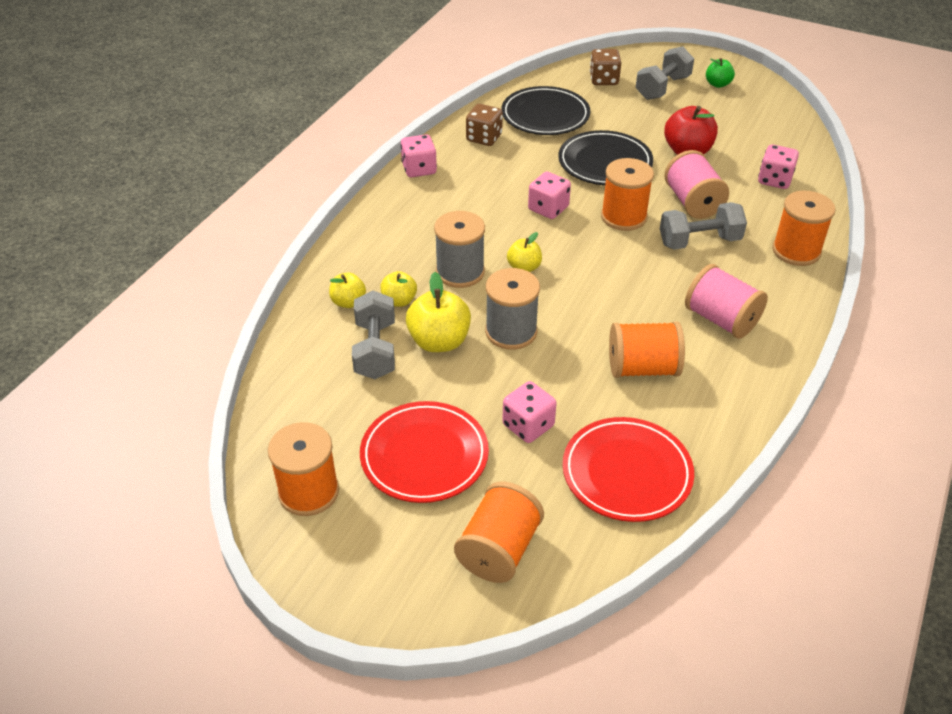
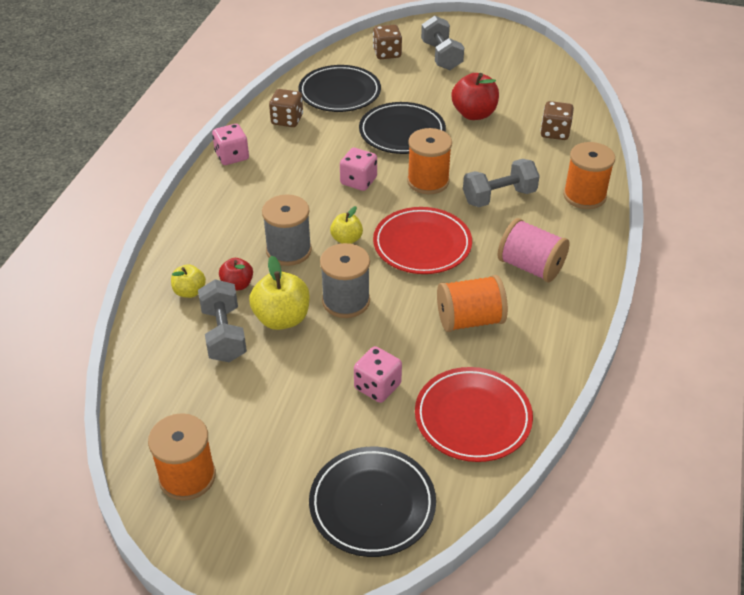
camera: 10 degrees left, 0 degrees up
red plate [360,401,489,503] -> red plate moved to [373,207,472,274]
yellow apple [380,271,417,307] -> red apple [219,258,253,291]
orange spool [454,482,544,583] -> black plate [309,447,436,557]
grey dumbbell [636,46,694,100] -> grey dumbbell turned 45 degrees counterclockwise [421,16,464,70]
pink spool [664,150,729,219] -> none
green apple [706,58,735,88] -> none
pink dice [758,144,799,189] -> brown dice [541,101,574,140]

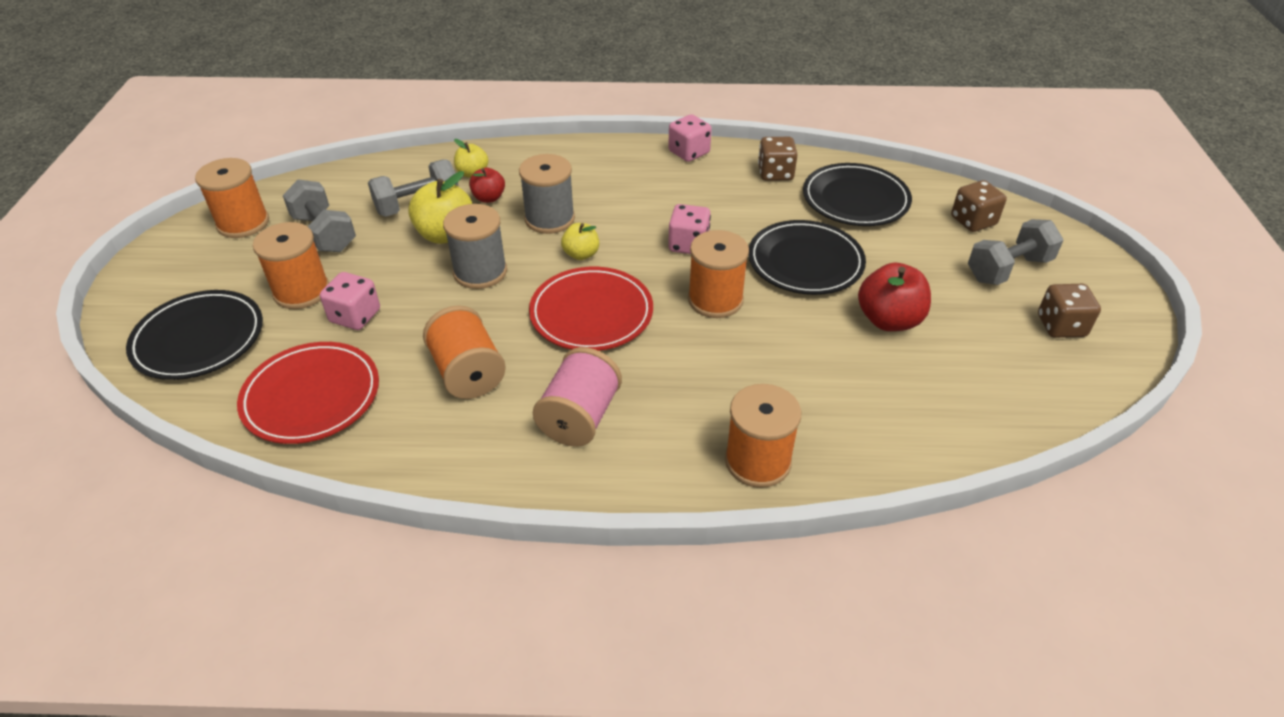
camera: 75 degrees right, 0 degrees up
grey dumbbell [463,159,540,207] -> grey dumbbell moved to [283,179,356,252]
brown dice [541,101,574,140] -> brown dice moved to [1038,284,1101,338]
none -> orange spool [253,222,329,309]

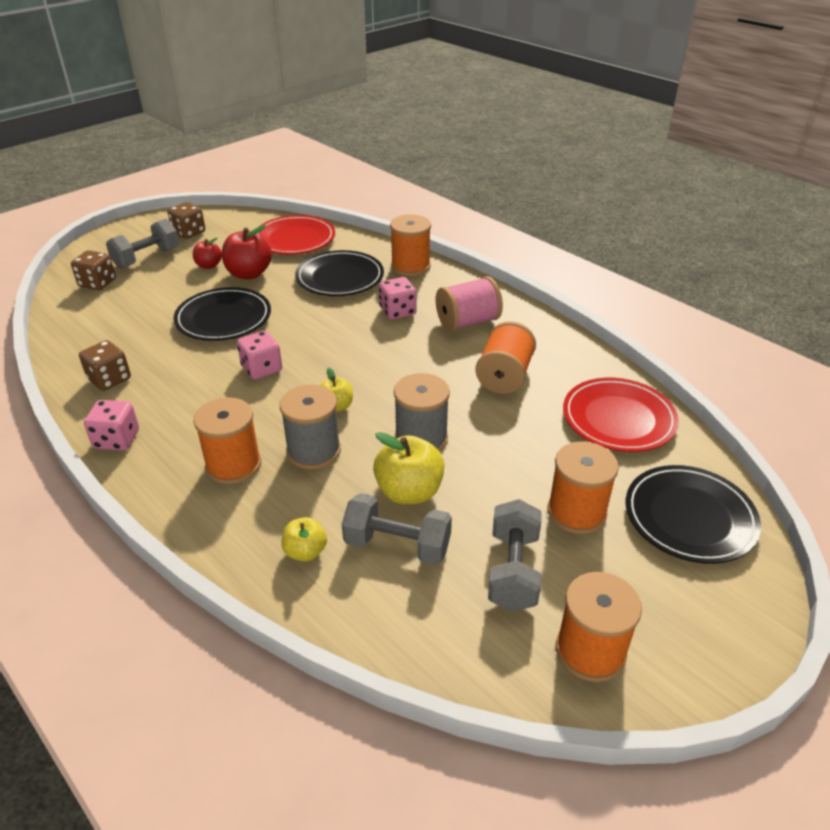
camera: 135 degrees left, 5 degrees down
pink dice [320,272,380,330] -> pink dice moved to [379,277,416,320]
red apple [469,168,505,203] -> red apple moved to [193,238,222,269]
red plate [529,267,653,351] -> red plate moved to [257,215,335,254]
orange spool [688,230,749,318] -> orange spool moved to [194,397,261,484]
black plate [803,163,912,226] -> black plate moved to [295,250,384,296]
grey dumbbell [968,219,1063,285] -> grey dumbbell turned 60 degrees counterclockwise [106,219,179,269]

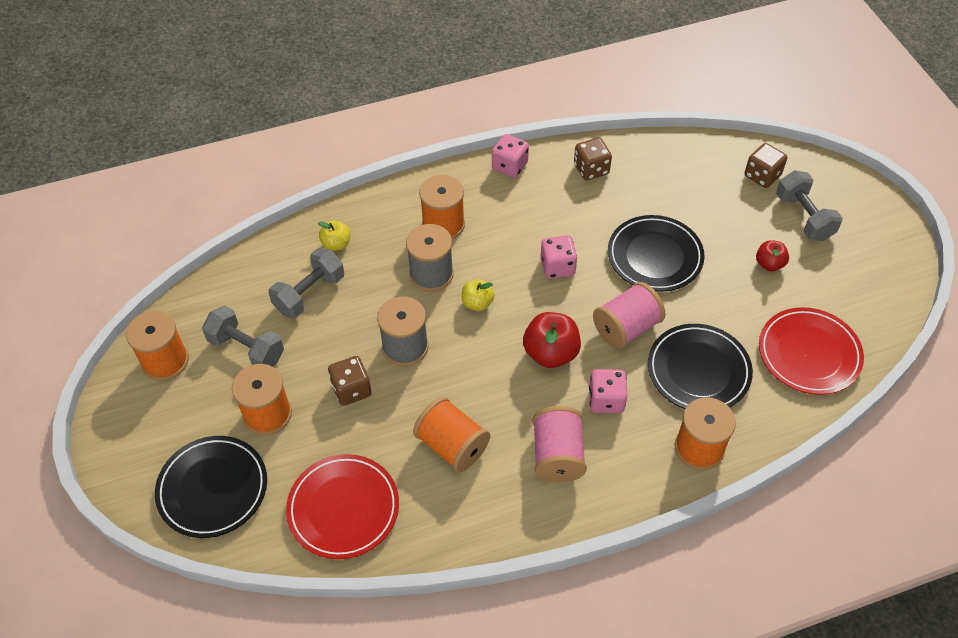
camera: 115 degrees right, 15 degrees up
brown dice [167,202,205,239] -> brown dice moved to [328,356,371,406]
red apple [222,225,272,279] -> red apple moved to [523,312,581,368]
yellow apple [373,432,445,504] -> none
none -> pink spool [593,282,666,349]

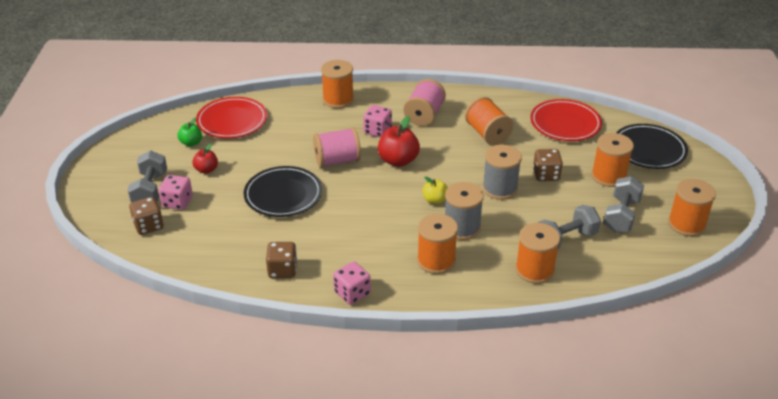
camera: 160 degrees left, 15 degrees down
grey dumbbell [202,306,284,367] -> grey dumbbell turned 60 degrees clockwise [603,176,644,233]
yellow apple [318,220,350,251] -> orange spool [515,223,560,284]
pink dice [540,235,577,279] -> pink dice moved to [158,175,193,210]
black plate [648,324,753,409] -> none
none -> green apple [178,117,202,147]

